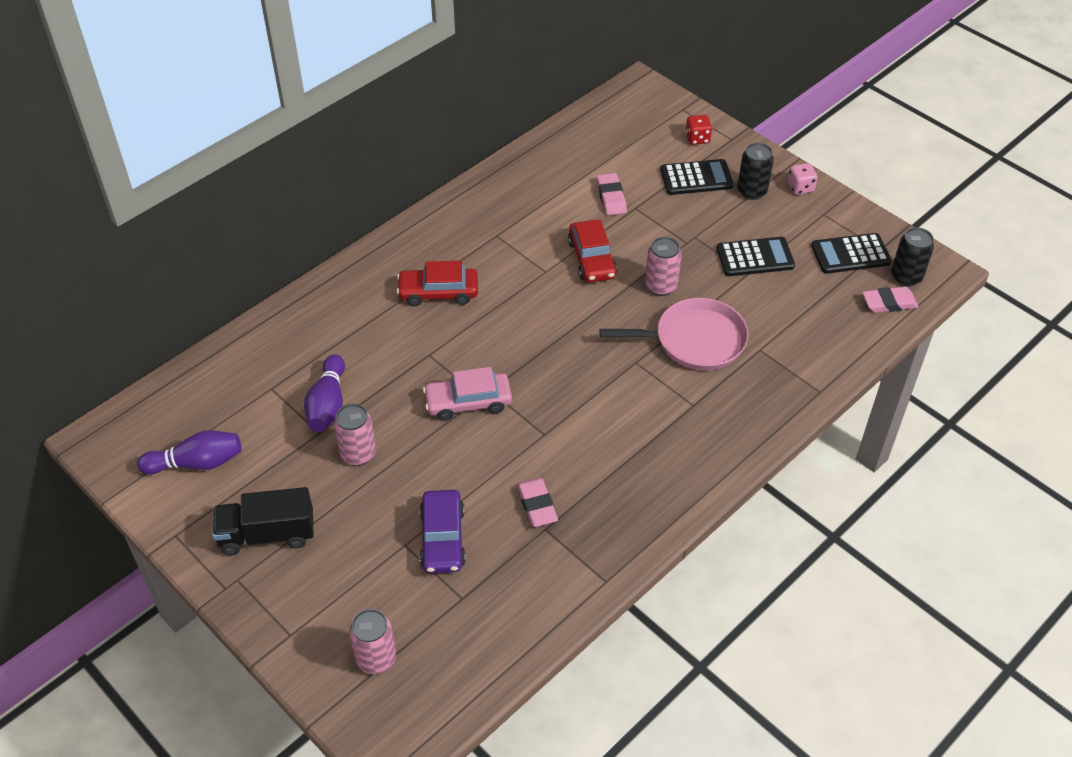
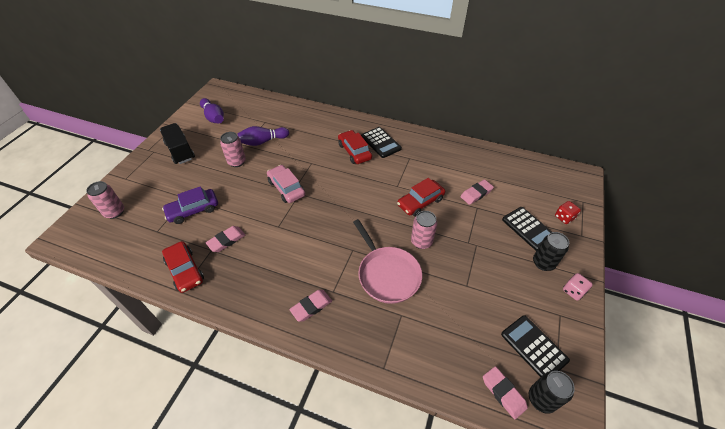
camera: 65 degrees right, 0 degrees up
black calculator [717,237,795,276] -> black calculator moved to [361,127,402,158]
none -> red car [162,241,204,293]
none -> pink eraser [289,290,332,322]

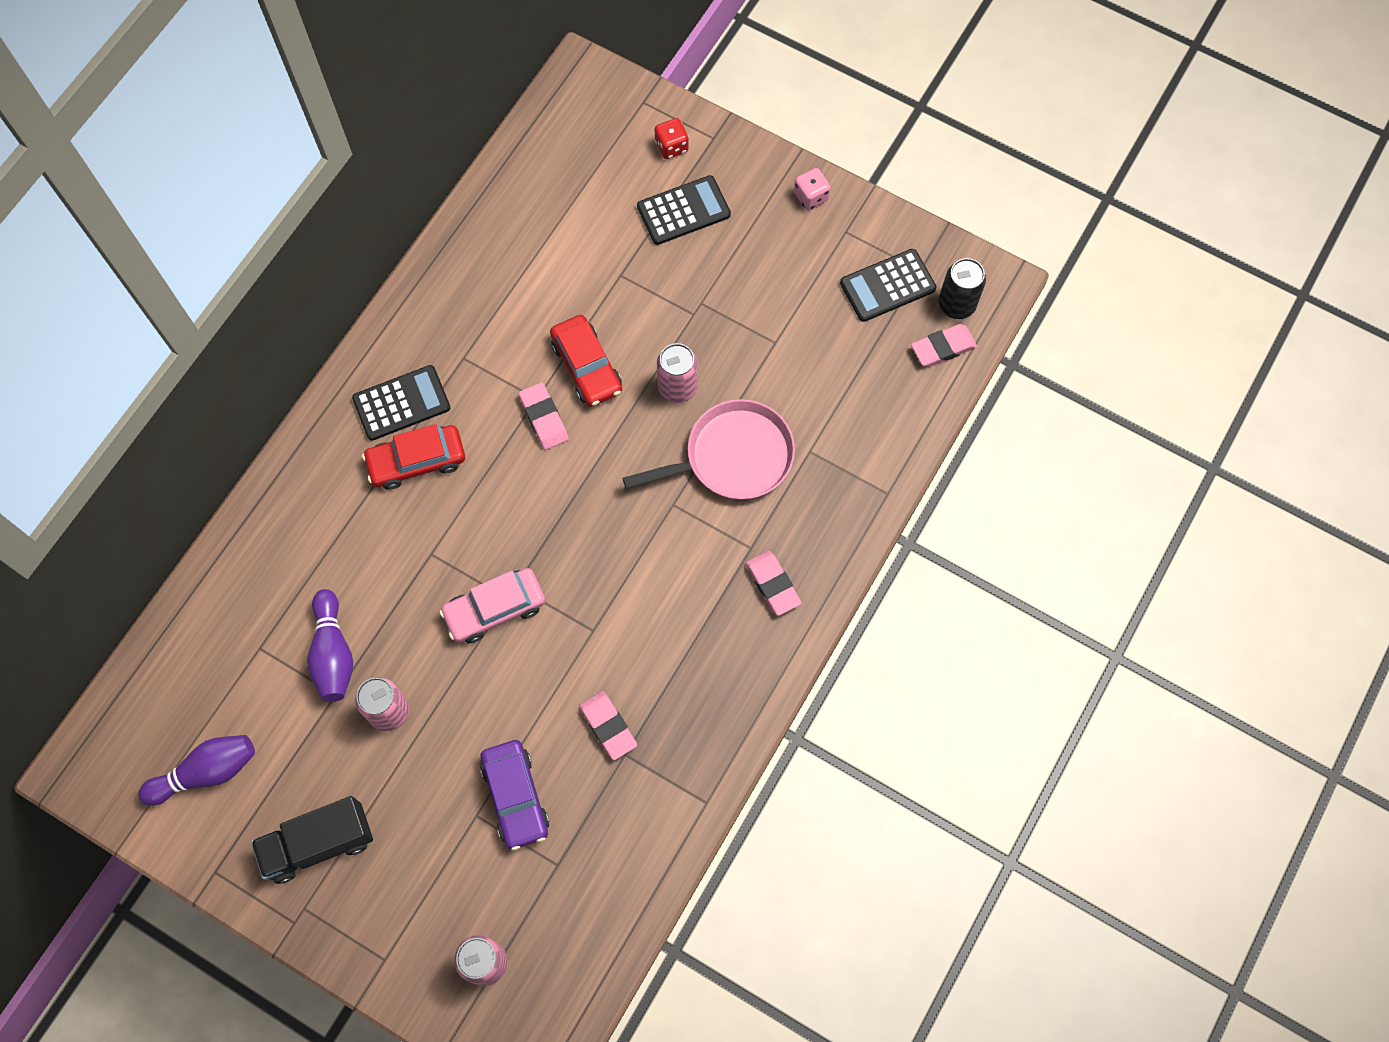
camera: 80 degrees left, 20 degrees up
red car [162,241,204,293] -> none
pink eraser [460,180,494,205] -> pink eraser moved to [519,383,569,450]
black can [533,232,569,271] -> none

